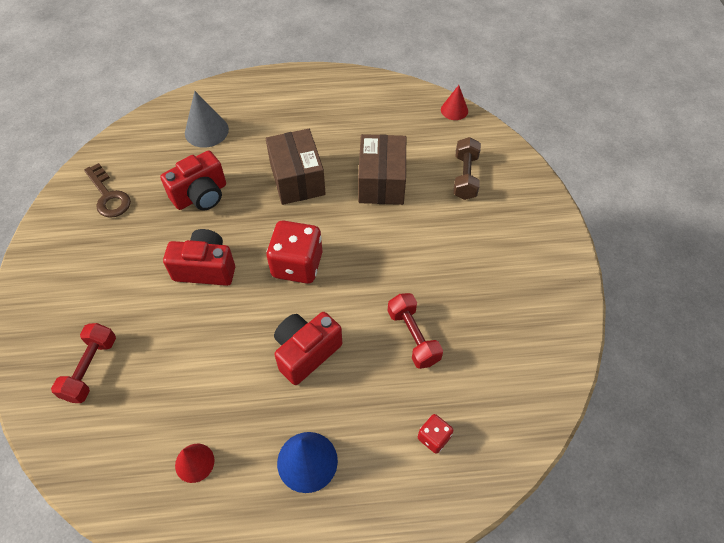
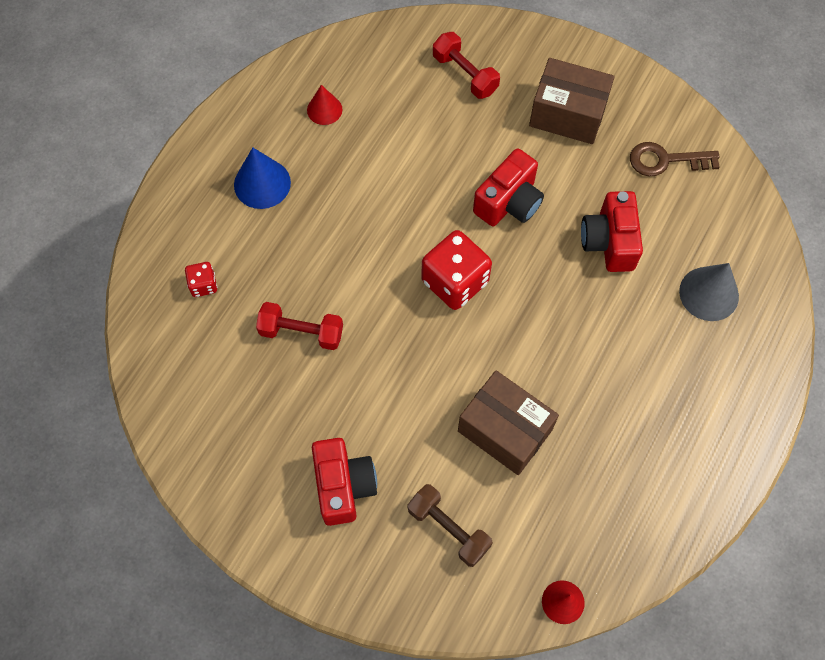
camera: 125 degrees right, 10 degrees up
brown box [266,129,326,205] -> brown box moved to [529,58,615,144]
red camera [274,312,342,385] -> red camera moved to [312,438,377,526]

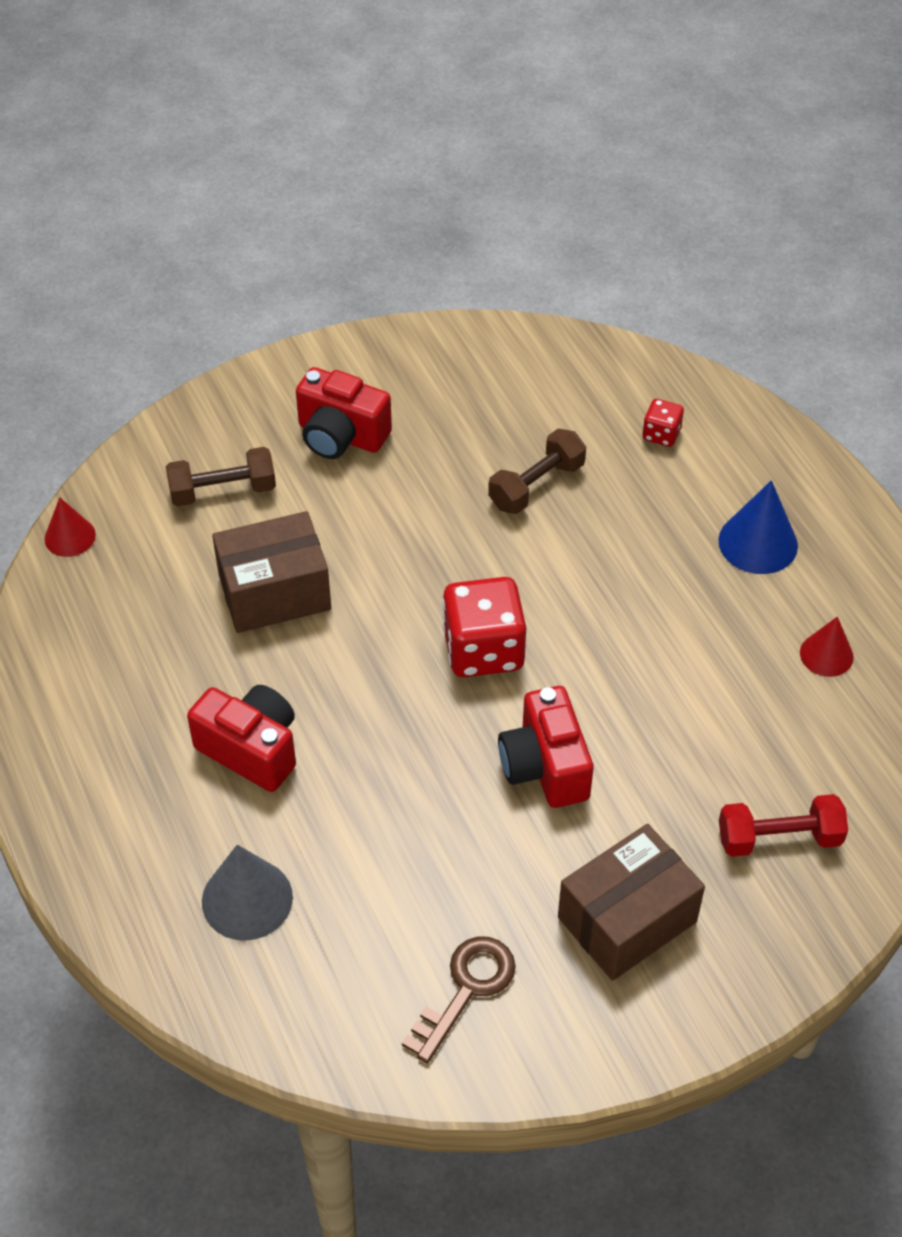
camera: 125 degrees right, 15 degrees down
red dumbbell [256,302,343,350] -> brown dumbbell [488,429,586,514]
red camera [581,191,643,272] -> red camera moved to [187,685,296,792]

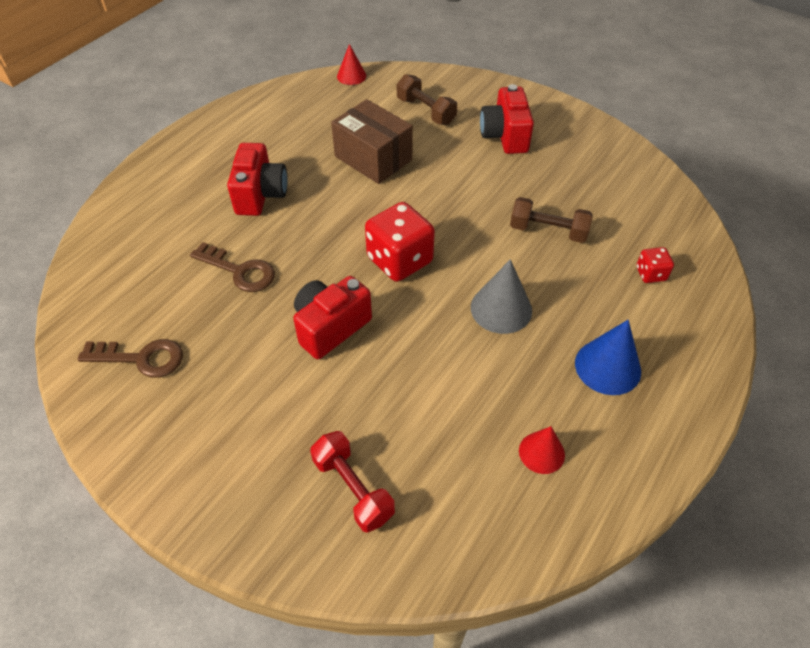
camera: 60 degrees right, 0 degrees up
grey cone [202,845,293,941] -> grey cone moved to [471,259,532,334]
brown box [558,824,705,981] -> none
none -> brown key [190,242,275,292]

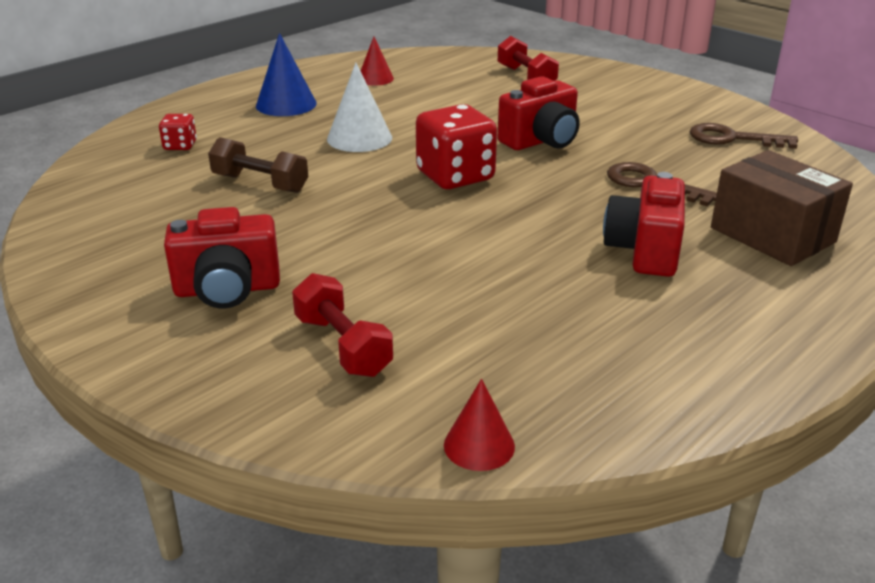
camera: 170 degrees left, 20 degrees down
brown box [331,99,413,184] -> brown box moved to [711,150,853,266]
brown dumbbell [397,74,457,125] -> red dumbbell [292,273,393,377]
grey cone [471,259,532,334] -> white cone [327,63,392,152]
red camera [480,84,534,154] -> red camera turned 75 degrees clockwise [164,207,280,309]

